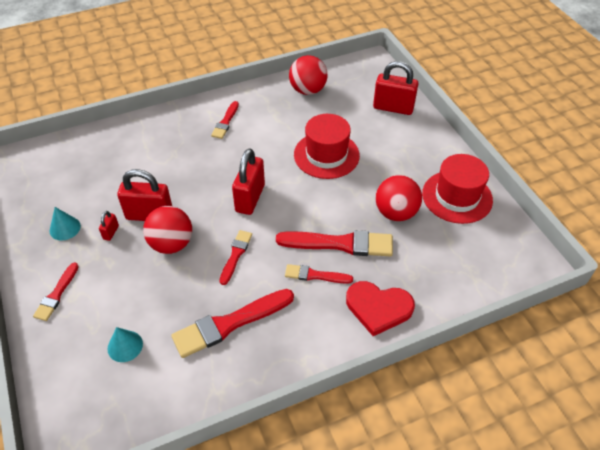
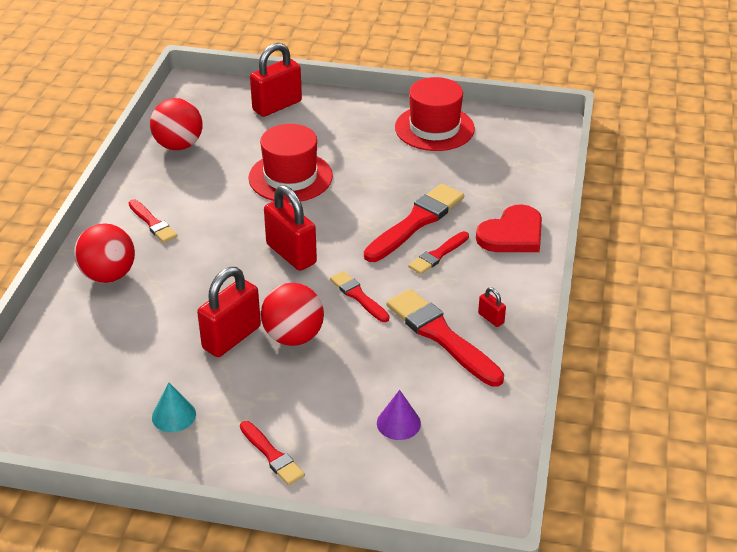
camera: 55 degrees left, 10 degrees down
red padlock [99,211,119,241] -> red padlock moved to [478,287,506,327]
turquoise cone [107,327,143,362] -> purple cone [377,390,421,440]
red brush [171,289,294,358] -> red brush turned 135 degrees clockwise [387,289,504,387]
red ball [376,175,422,221] -> red ball moved to [74,224,135,283]

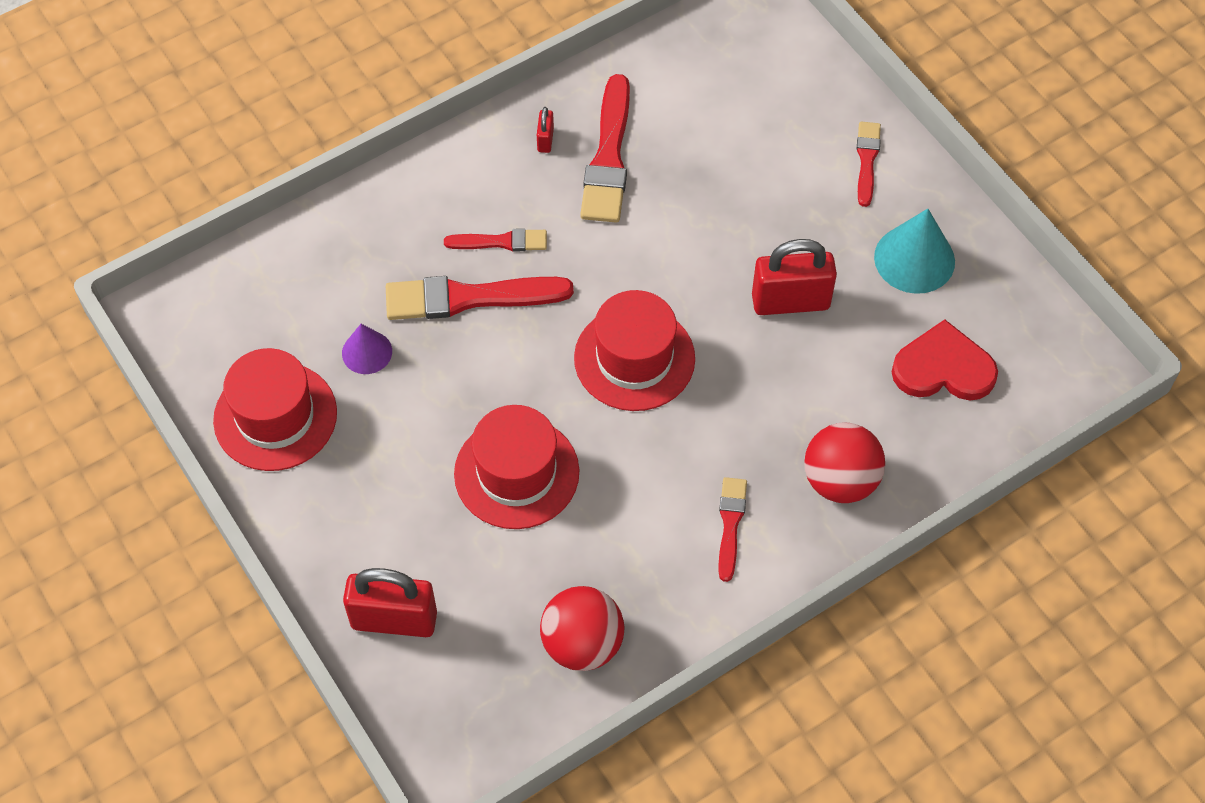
camera: 135 degrees left, 20 degrees up
turquoise cone [152,382,196,432] -> turquoise cone [874,209,955,294], size x1.65
red ball [261,283,324,346] -> none
red padlock [264,185,317,271] -> red hat [574,290,695,411]
red brush [330,271,390,322] -> none
purple cone [377,390,421,440] -> purple cone moved to [342,324,392,374]
red heart [476,204,542,252] -> red heart moved to [891,319,998,401]

